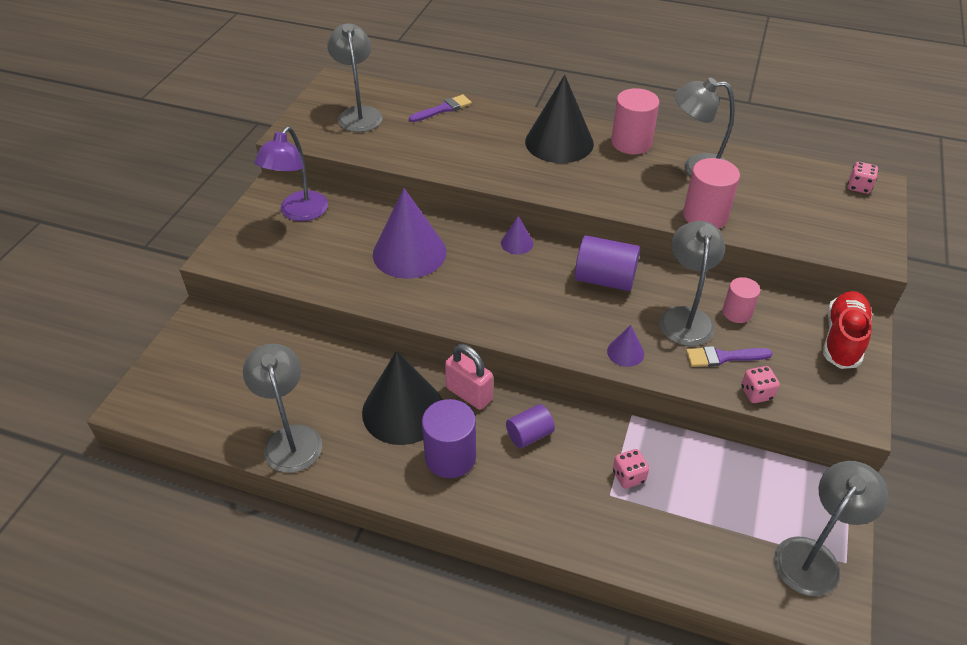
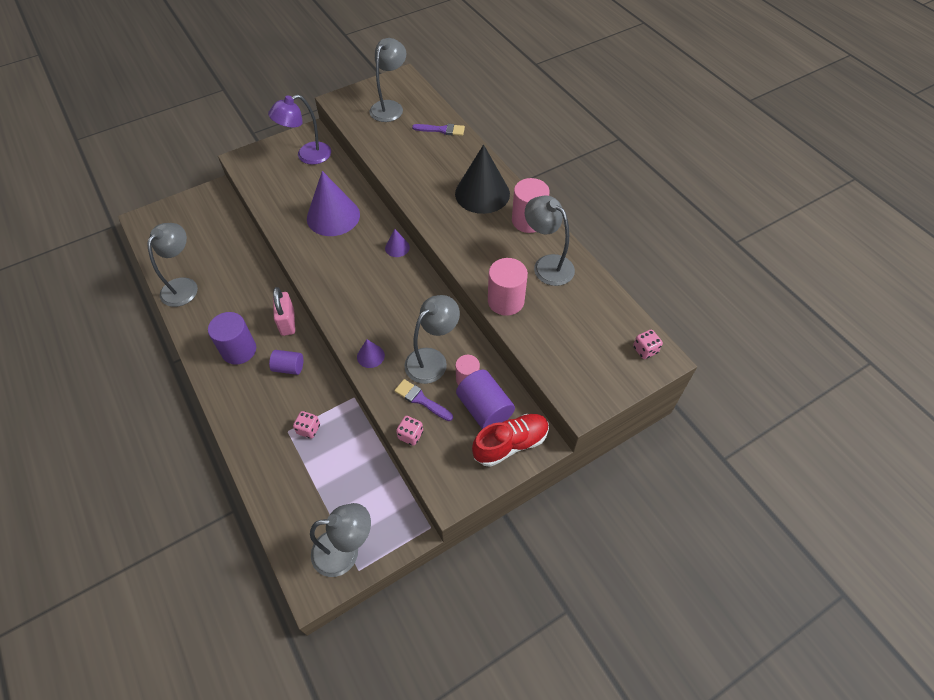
camera: 40 degrees right, 10 degrees up
black cone [362,351,442,445] -> none
purple cylinder [575,235,640,291] -> purple cylinder moved to [456,370,515,429]

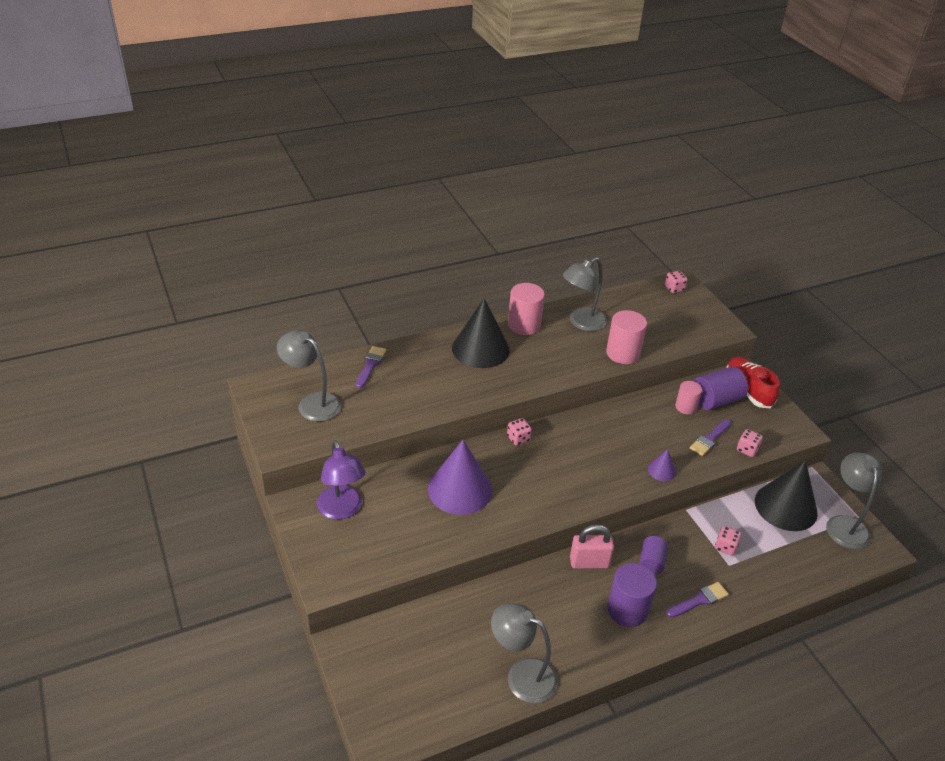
camera: 85 degrees left, 15 degrees down
purple cone [385,229,410,257] -> pink dice [507,418,532,445]
grey lamp [404,295,460,384] -> none
none -> purple brush [666,582,729,618]
none -> black cone [755,460,818,531]

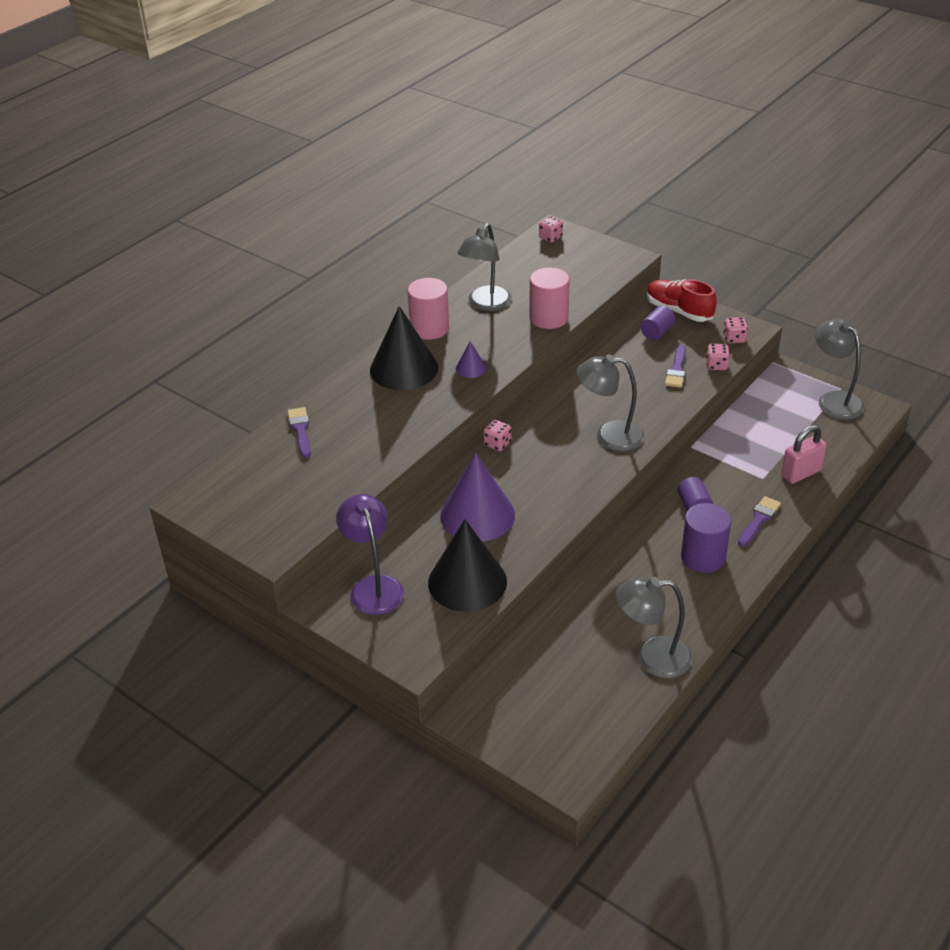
camera: 25 degrees left, 0 degrees up
grey lamp [277,330,341,422] -> grey lamp moved to [576,354,645,451]
purple lamp [317,440,366,520] -> purple lamp turned 150 degrees counterclockwise [336,494,404,615]
pink padlock [570,525,614,569] -> pink padlock moved to [781,425,827,484]
purple cone [648,449,676,481] -> purple cone moved to [456,341,486,378]
pink cylinder [675,381,702,414] -> none
purple cylinder [694,366,748,410] -> purple cylinder [640,306,675,340], size x0.62
pink dice [715,526,742,556] -> pink dice moved to [723,317,748,343]
black cone [755,460,818,531] -> black cone moved to [428,519,507,612]

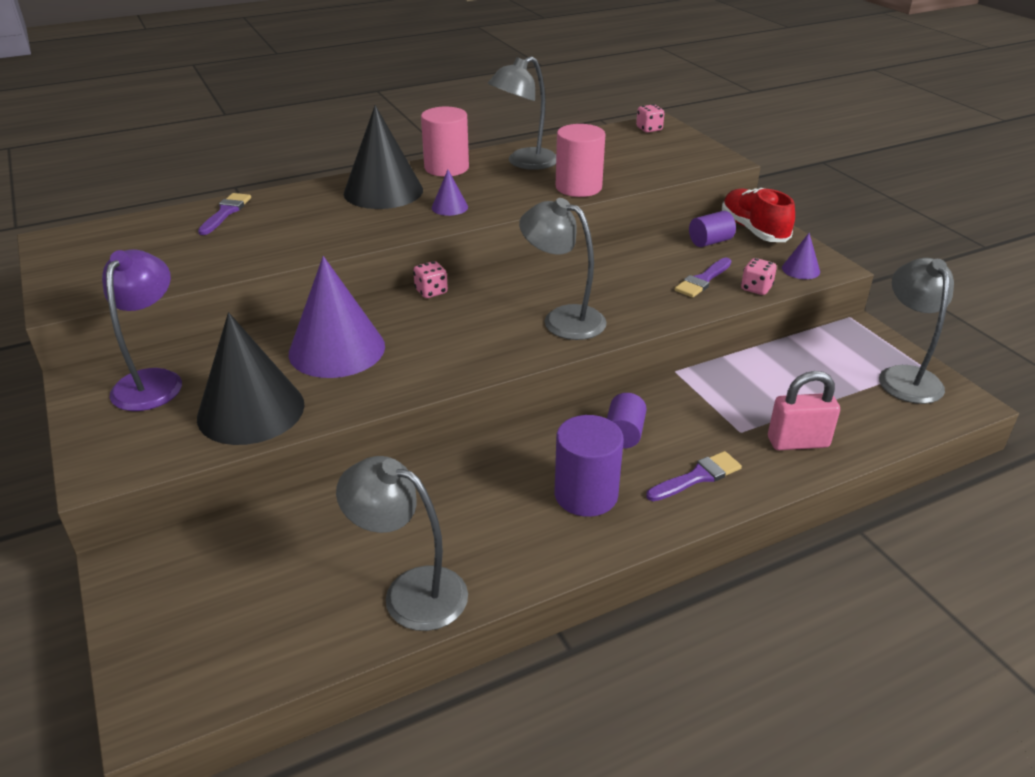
camera: 25 degrees right, 5 degrees down
pink dice [723,317,748,343] -> purple cone [782,233,820,279]

